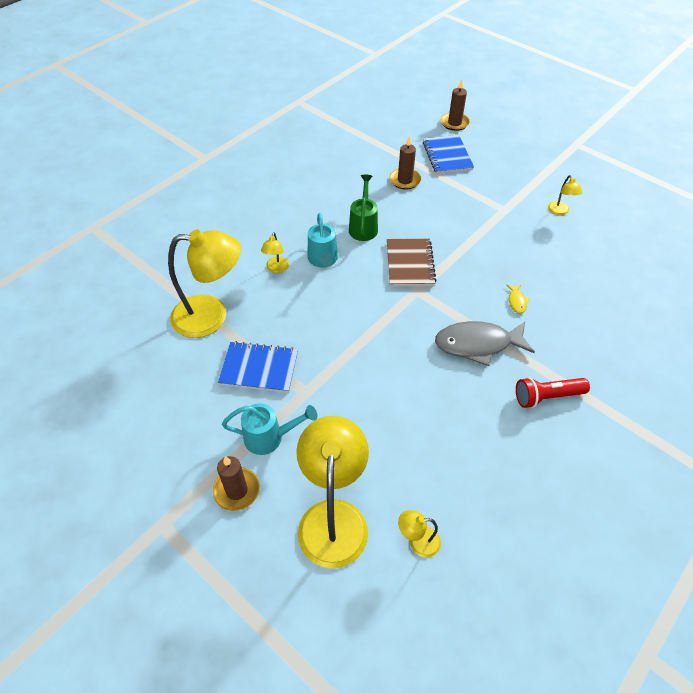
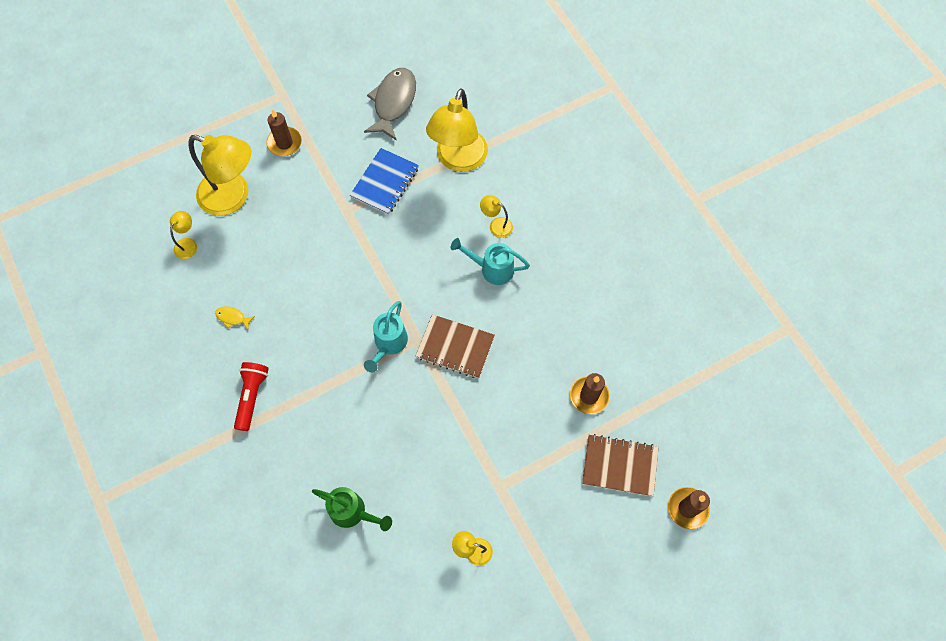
camera: 110 degrees right, 15 degrees up
turquoise watering can [222,403,317,455] -> turquoise watering can moved to [364,301,408,373]
green watering can [349,175,378,241] -> green watering can moved to [312,487,392,531]
blue notebook [423,135,474,174] -> brown notebook [582,434,659,496]
grey fish [435,321,535,366] -> grey fish moved to [364,68,416,141]
yellow fish [506,284,530,313] -> yellow fish moved to [215,306,255,329]

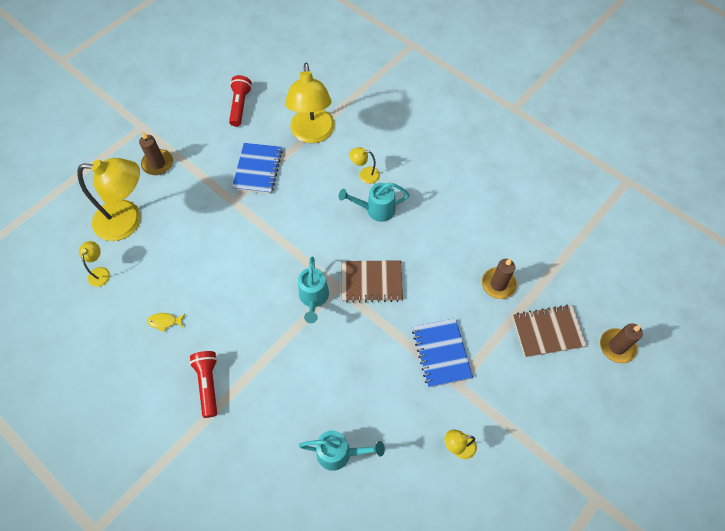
camera: 20 degrees left, 5 degrees down
green watering can [312,487,392,531] -> turquoise watering can [299,430,385,471]
grey fish [364,68,416,141] -> red flashlight [229,75,252,127]
none -> blue notebook [412,318,473,388]

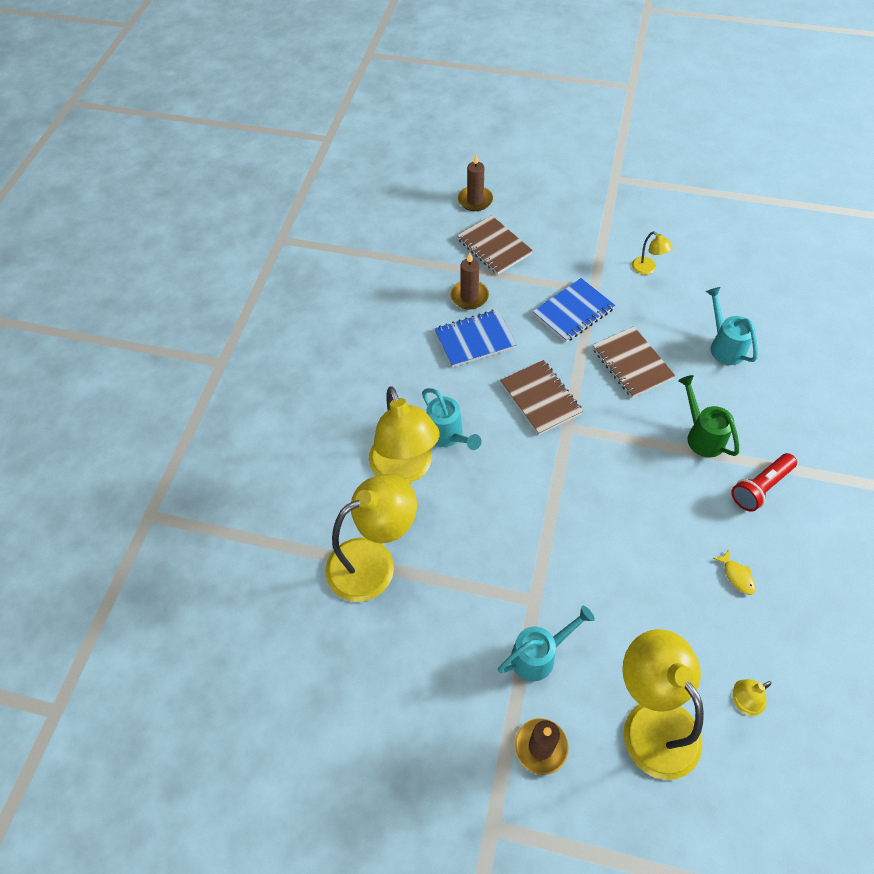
camera: 115 degrees left, 5 degrees down
red flashlight [229,75,252,127] -> none
blue notebook [232,143,283,194] -> blue notebook moved to [435,309,517,368]
turquoise watering can [298,257,329,323] -> turquoise watering can moved to [498,605,595,681]
yellow lamp [349,147,380,184] -> yellow lamp [369,386,440,483], size x2.28
none -> brown notebook [592,326,675,398]
none -> green watering can [678,375,739,457]

